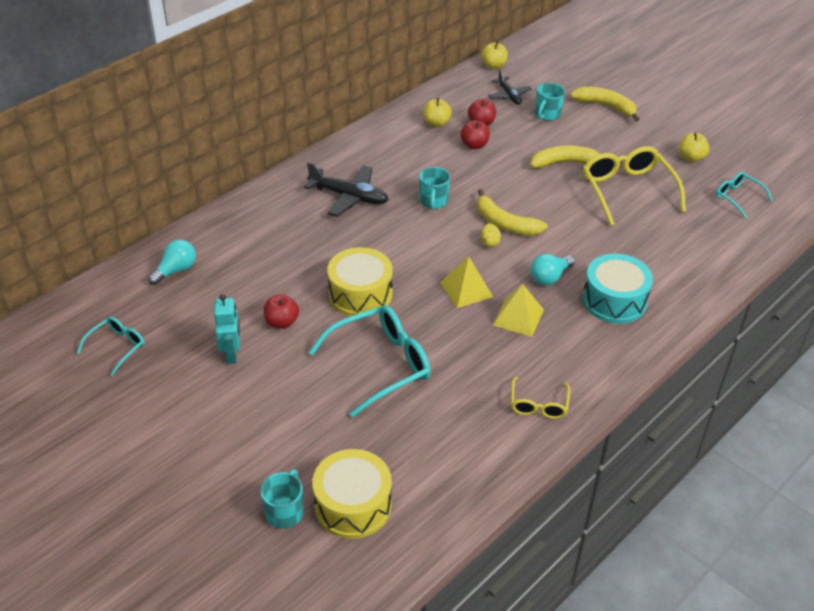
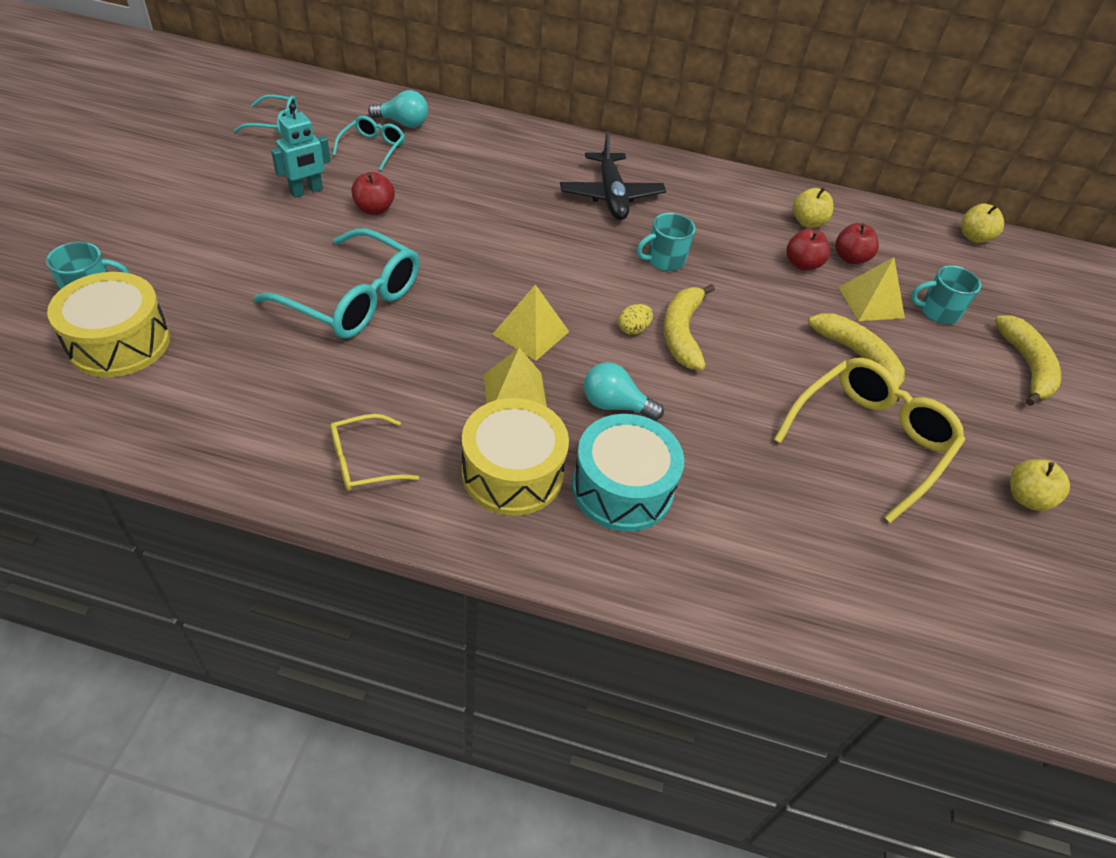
camera: 55 degrees right, 5 degrees up
yellow drum [327,247,392,316] -> yellow drum moved to [462,398,569,516]
black plane [488,69,532,104] -> none
turquoise glasses [716,172,773,218] -> turquoise glasses moved to [332,116,405,170]
none -> yellow pyramid [838,257,905,321]

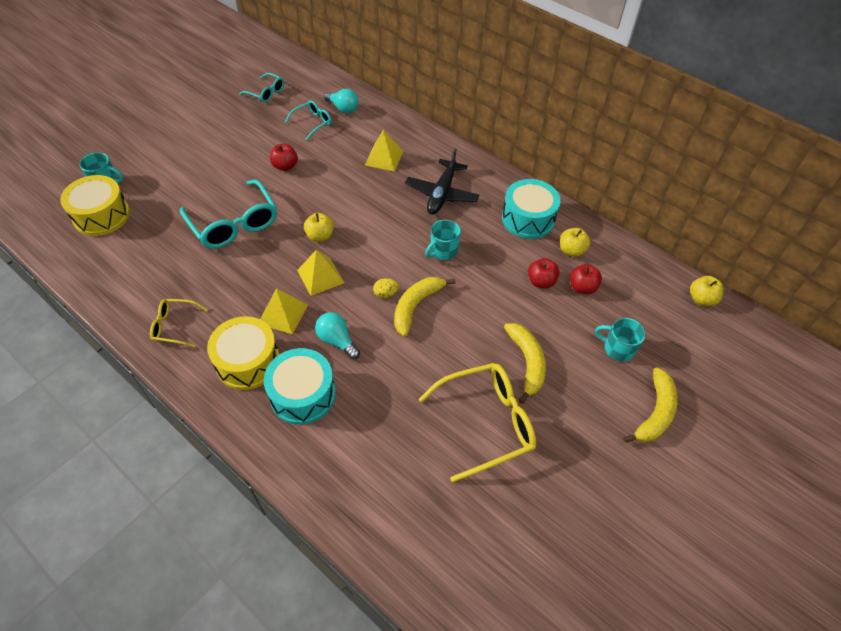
camera: 30 degrees right, 5 degrees up
turquoise robot [271,103,331,198] -> none
turquoise mug [636,213,695,271] -> turquoise mug turned 45 degrees counterclockwise [425,220,461,260]
yellow pyramid [838,257,905,321] -> yellow pyramid moved to [365,130,403,171]
yellow apple [1010,459,1070,511] -> yellow apple moved to [304,213,334,242]
none -> turquoise drum [502,179,561,239]

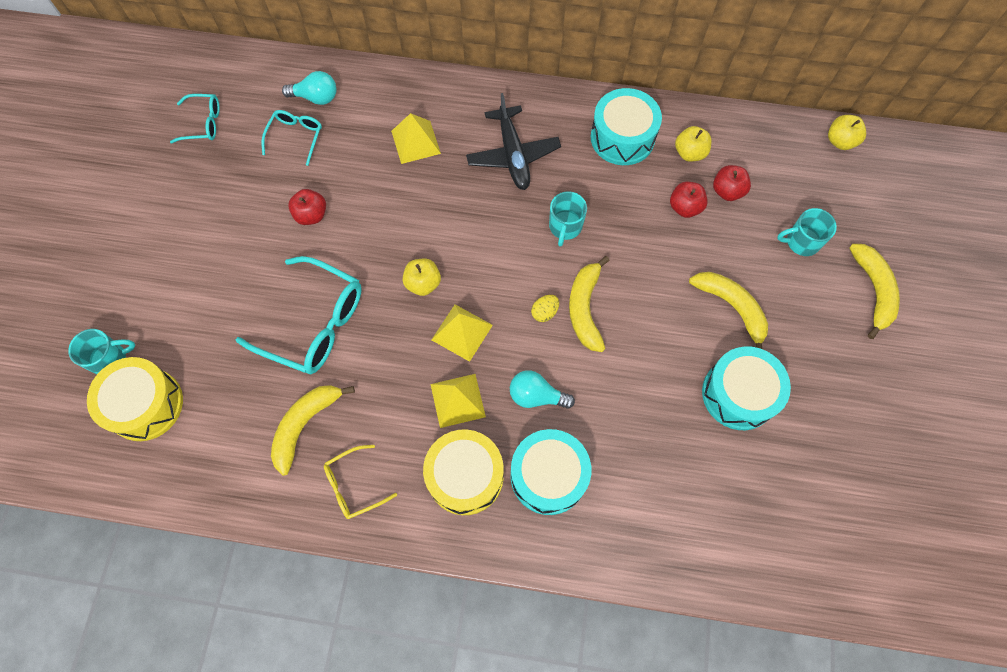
camera: 30 degrees left, 15 degrees up
yellow glasses [418,363,536,482] -> turquoise drum [702,346,791,430]
none -> yellow banana [271,385,355,476]

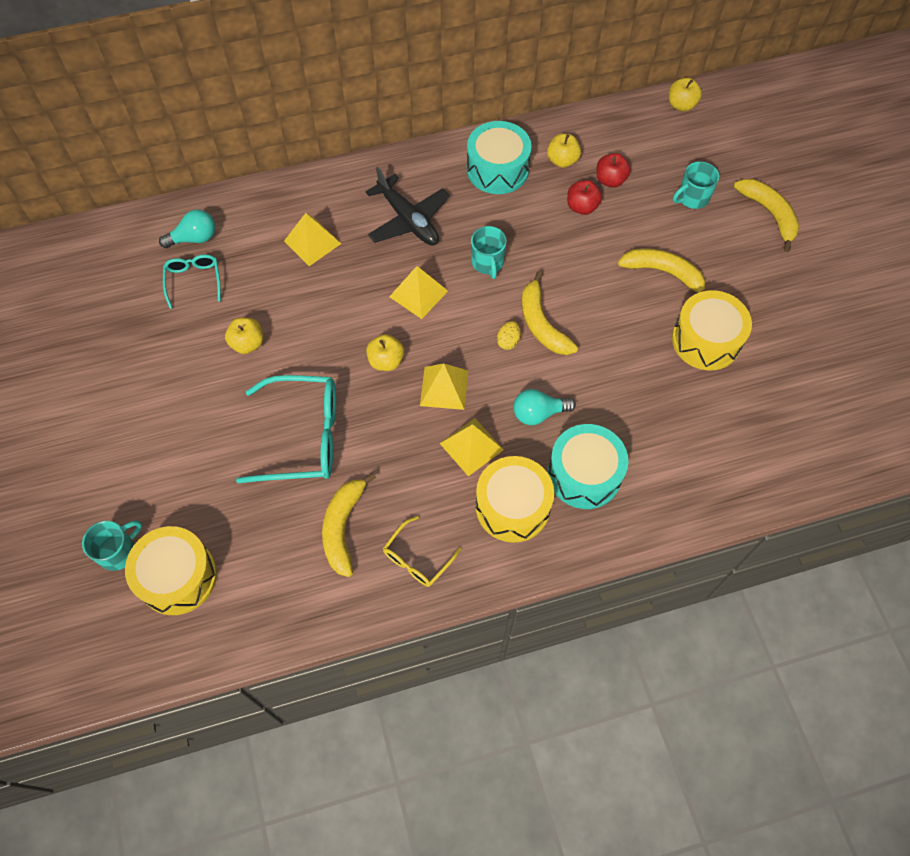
camera: 25 degrees left, 5 degrees down
turquoise glasses [170,94,220,143] -> none
red apple [288,189,326,225] -> yellow apple [225,318,263,354]
turquoise drum [702,346,791,430] -> yellow drum [672,290,752,370]
none -> yellow pyramid [389,266,448,319]

